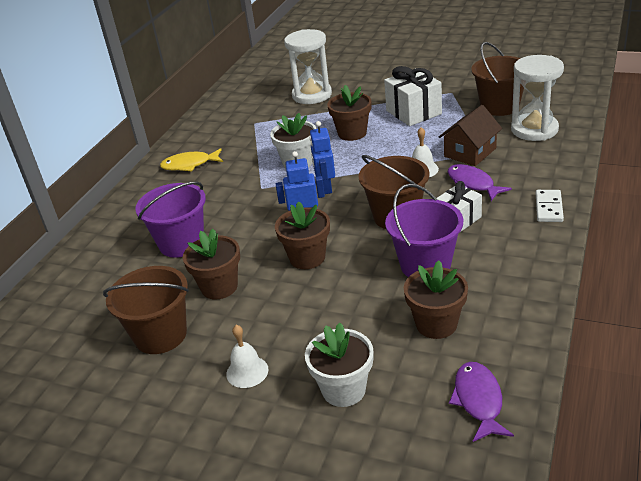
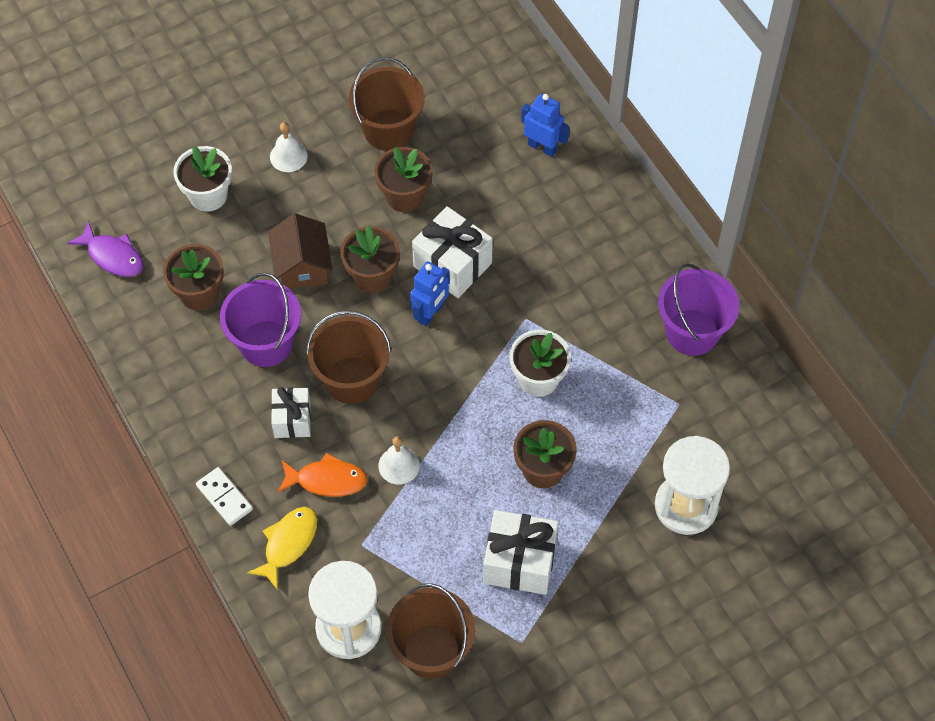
camera: 125 degrees right, 25 degrees up
purple bucket [135,181,206,258] -> purple bucket moved to [658,263,740,356]
yellow fish [160,148,223,171] -> yellow fish moved to [247,507,317,590]
blue robot [310,121,335,194] -> blue robot moved to [521,94,569,157]
brown house [439,105,502,166] -> brown house moved to [268,213,333,289]
purple fish [448,164,512,201] -> orange fish [278,452,368,497]
none -> white gift [412,206,493,298]

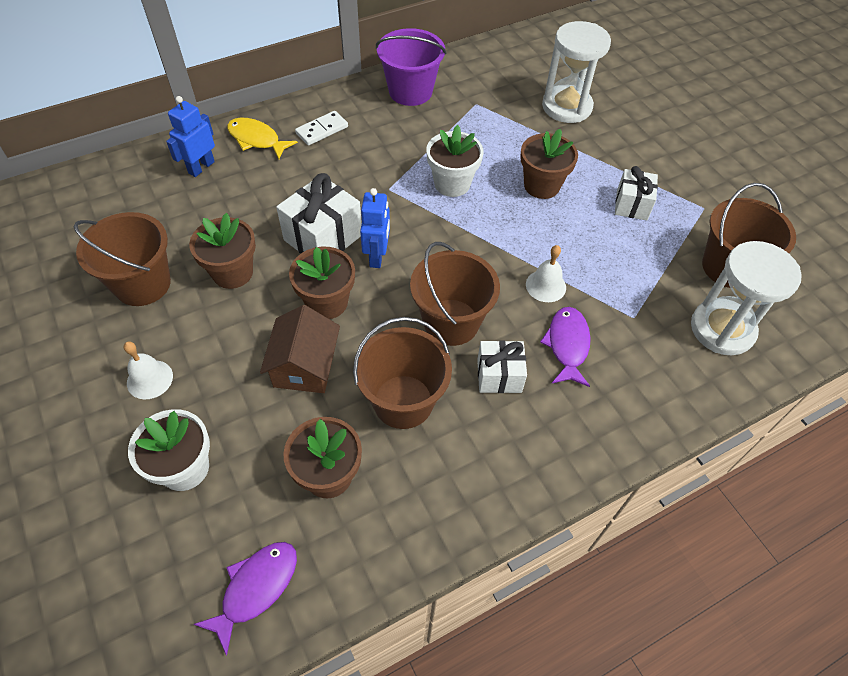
camera: 90 degrees left, 5 degrees down
white domino [196,467,253,526] -> white domino moved to [295,111,348,146]
purple bucket [220,273,301,367] -> brown bucket [353,317,452,429]
yellow fish [247,507,317,590] -> yellow fish moved to [227,117,298,159]
brown house [268,213,333,289] -> brown house turned 75 degrees counterclockwise [260,305,340,393]
orange fish [278,452,368,497] -> purple fish [540,307,591,387]
blue robot [410,261,450,326] -> blue robot turned 60 degrees clockwise [360,188,390,268]
white gift [483,510,559,595] -> white gift [615,166,658,220], size x0.64

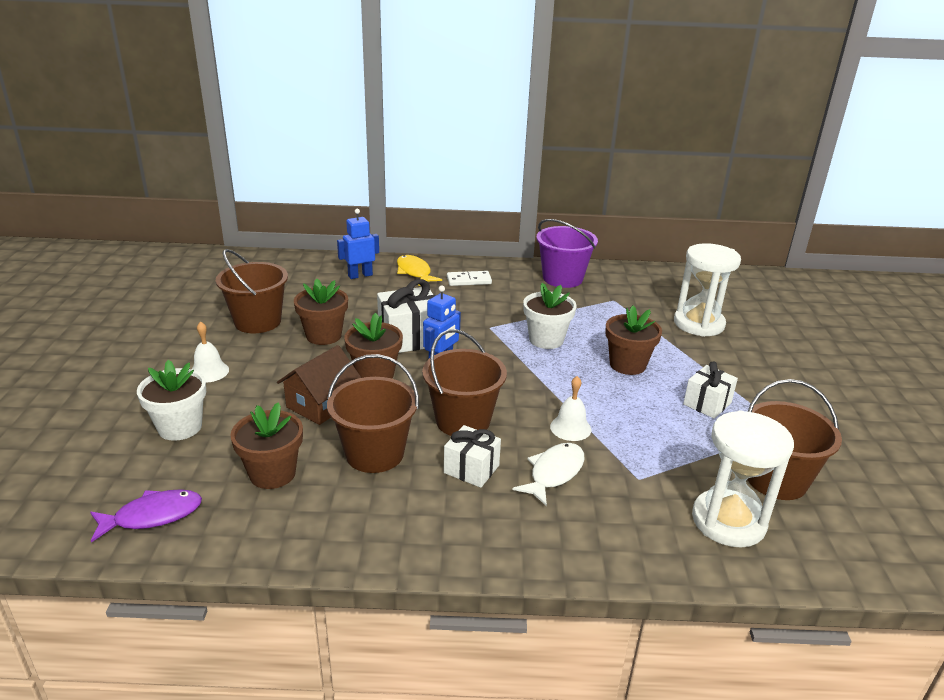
camera: 30 degrees right, 25 degrees down
purple fish [540,307,591,387] -> white fish [513,443,585,506]

